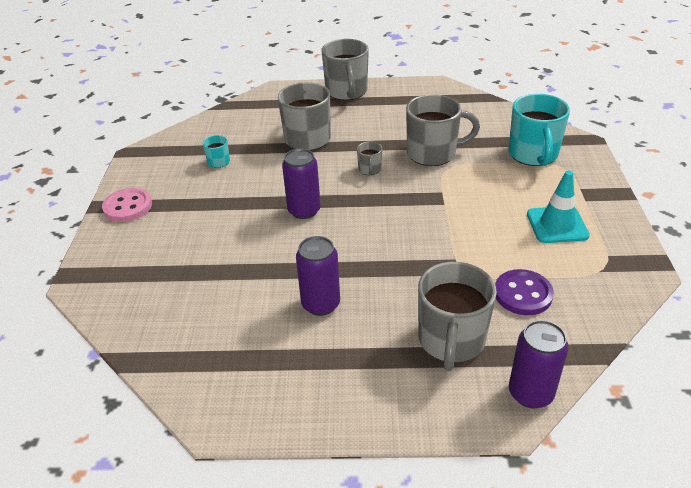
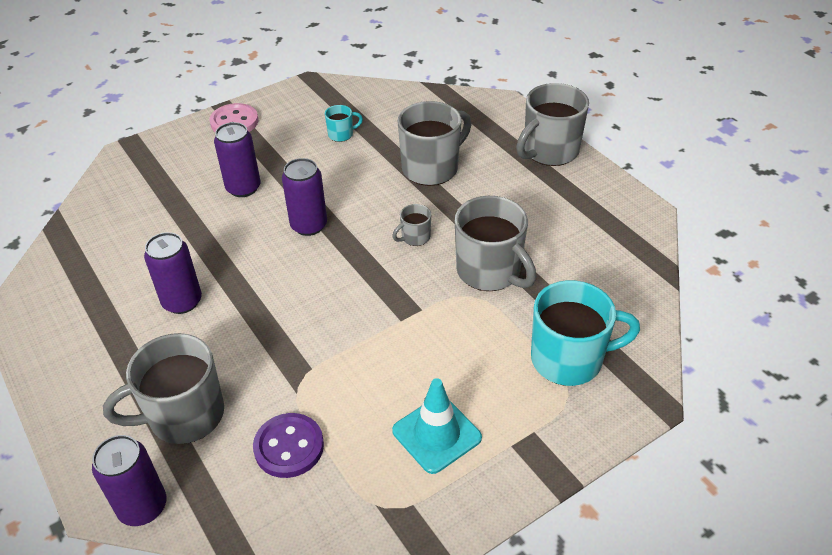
camera: 55 degrees right, 5 degrees up
turquoise mug [509,94,570,166] -> turquoise mug turned 150 degrees counterclockwise [531,280,640,386]
none -> purple can [214,122,261,197]

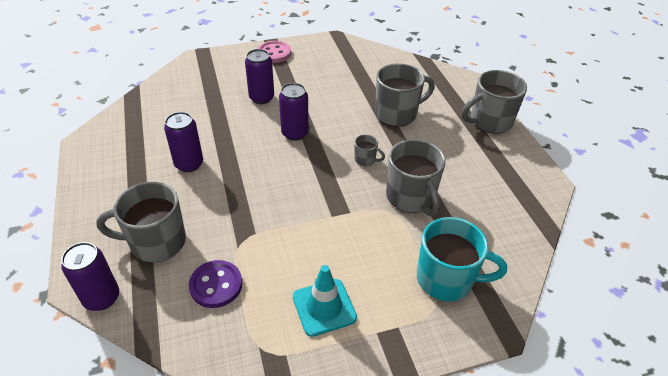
camera: 15 degrees right, 0 degrees up
turquoise mug [325,105,363,142] -> none
grey mug [392,204,431,246] -> grey mug turned 135 degrees counterclockwise [354,135,385,166]

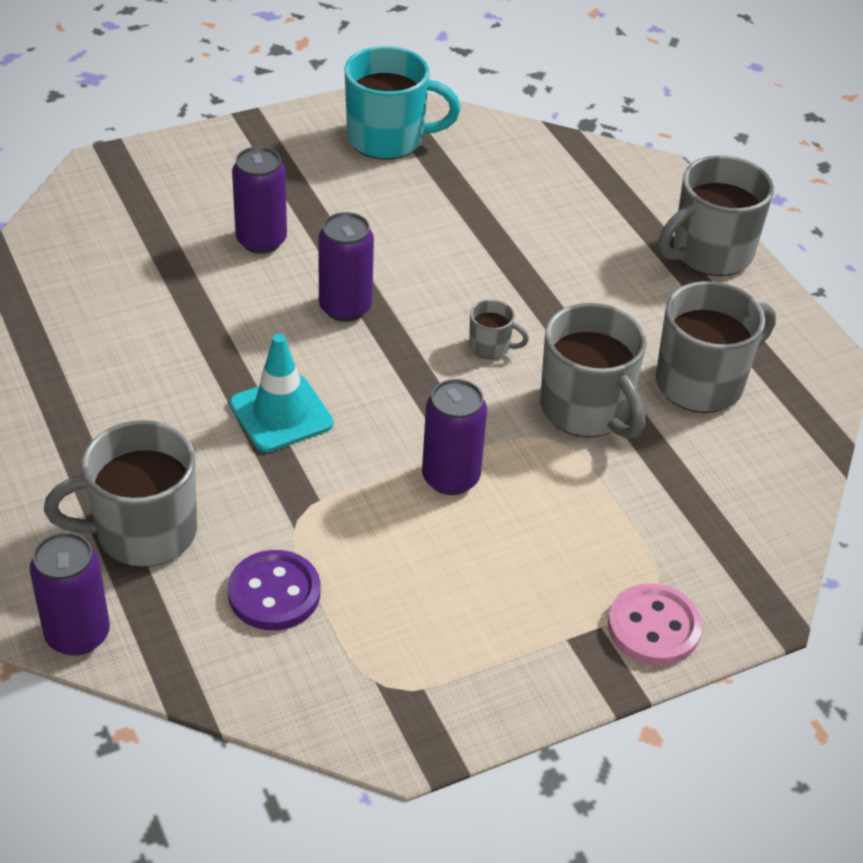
camera: 10 degrees left, 0 degrees up
purple can [164,112,203,172] -> purple can moved to [422,379,487,495]
pink button [258,41,291,63] -> pink button moved to [608,583,702,666]
turquoise traffic cone [293,265,357,337] -> turquoise traffic cone moved to [230,334,333,452]
grey mug [375,63,435,127] -> grey mug moved to [656,281,776,413]
turquoise mug [417,217,507,301] -> turquoise mug moved to [345,46,461,159]

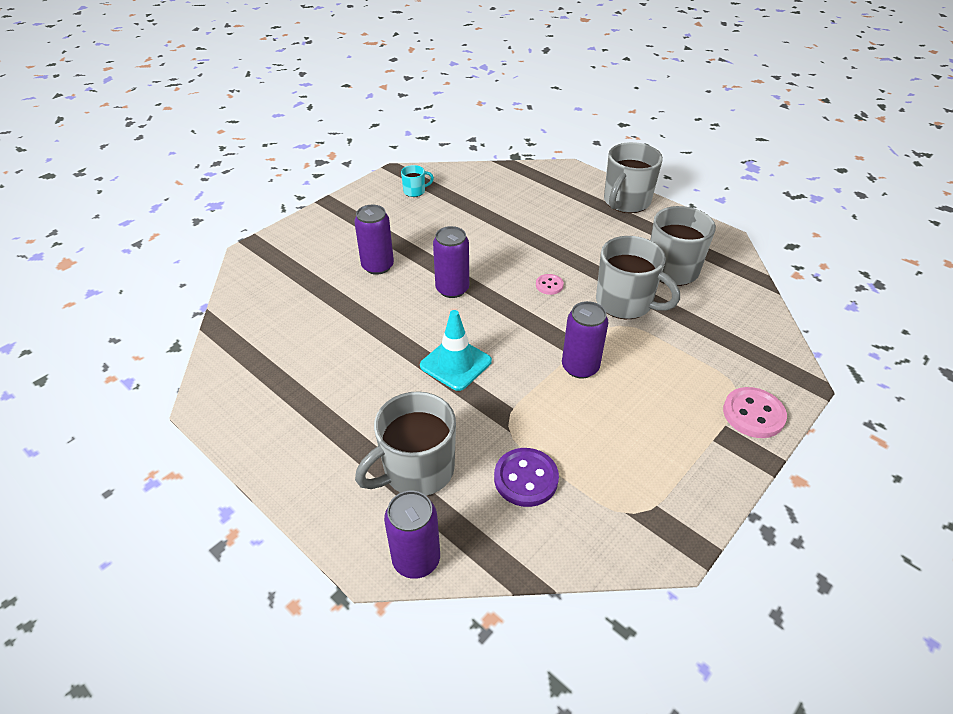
camera: 20 degrees left, 0 degrees up
turquoise mug [345,46,461,159] -> turquoise mug [401,165,434,197], size x0.47
grey mug [469,300,529,359] -> pink button [536,274,564,295]

